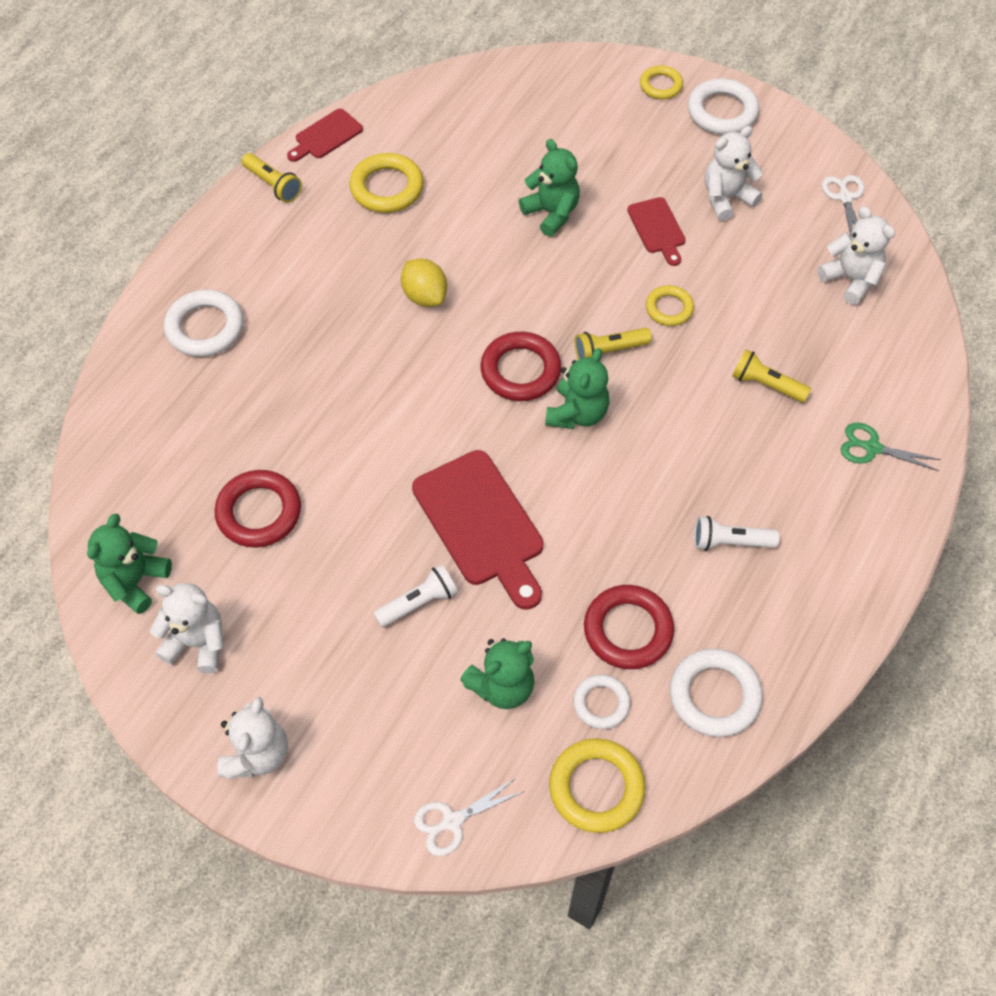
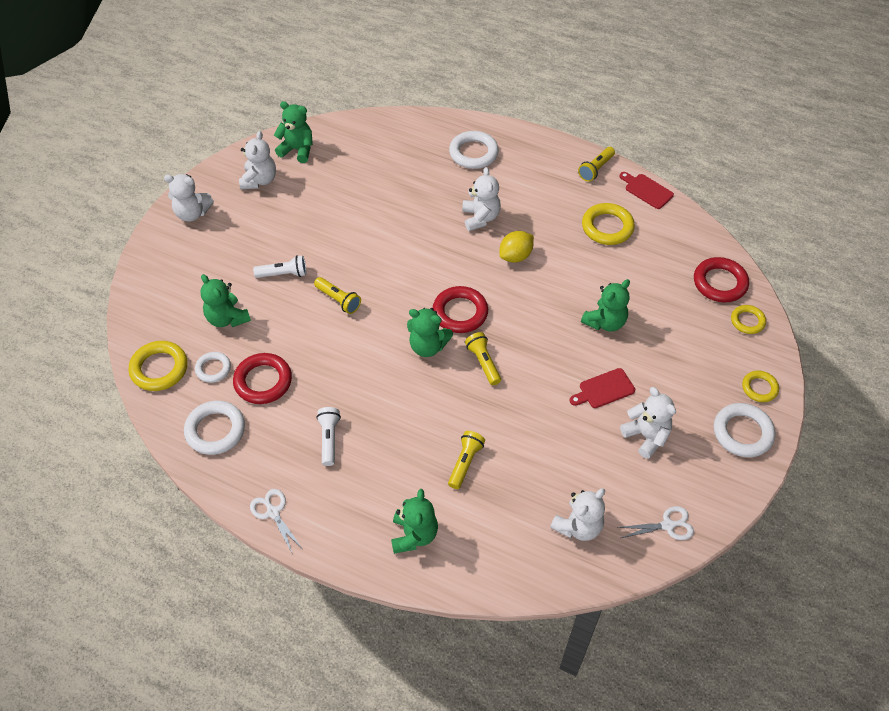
camera: 85 degrees right, 5 degrees down
red ring [214,470,301,548] -> red ring moved to [694,257,749,302]
white flashlight [374,564,458,627] -> white flashlight turned 60 degrees counterclockwise [253,255,306,278]
red cutting board [412,450,544,610] -> yellow flashlight [314,277,361,314]
white scissors [414,777,524,856] -> white scissors moved to [250,489,302,553]
yellow ring [646,285,694,326] -> yellow ring moved to [731,305,766,334]
green scissors [840,423,941,471] -> green teddy bear [391,489,438,554]
none -> white teddy bear [462,167,501,231]

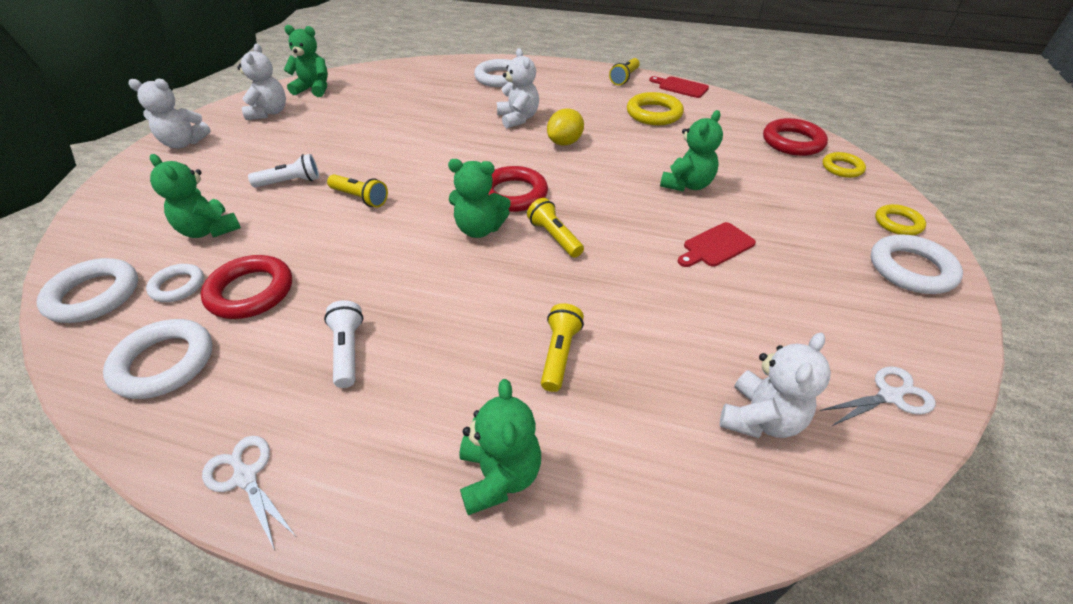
camera: 10 degrees left, 10 degrees down
yellow ring [129,341,187,391] -> white ring [36,258,138,323]
white teddy bear [620,387,676,459] -> none

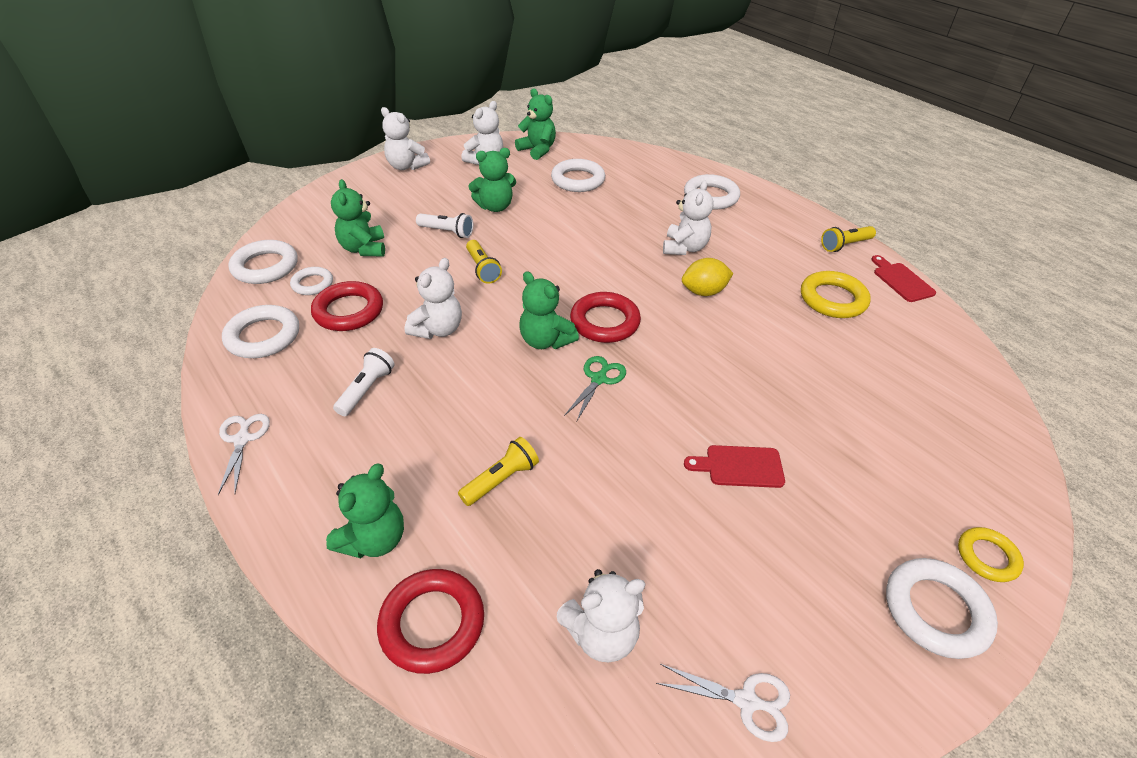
camera: 35 degrees right, 0 degrees up
yellow flashlight [527,198,584,258] -> green scissors [564,356,626,421]
green teddy bear [660,110,723,192] -> green teddy bear moved to [469,148,516,212]
red ring [763,118,828,156] -> red ring moved to [377,569,484,674]
yellow ring [822,152,866,178] -> none
none -> white teddy bear [405,258,462,339]
none -> white ring [551,159,605,192]

